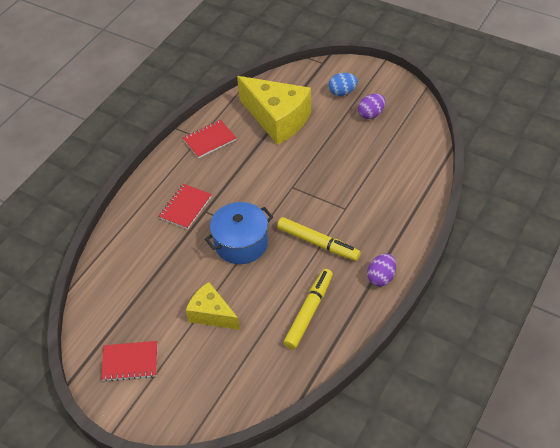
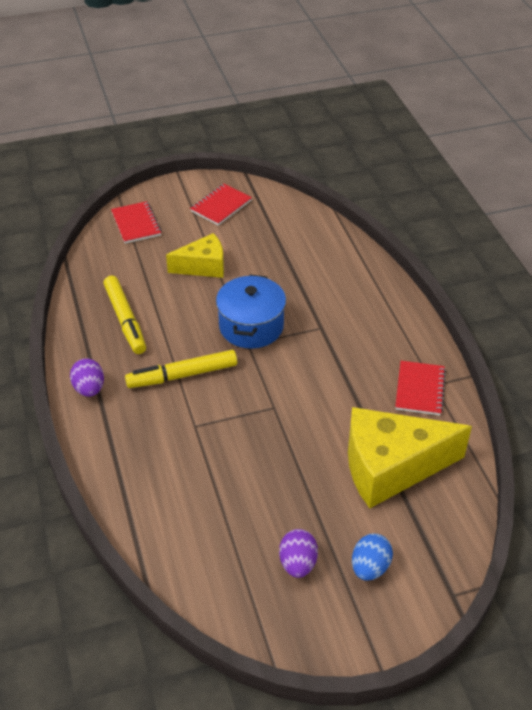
camera: 130 degrees right, 5 degrees down
red notebook [159,184,212,229] -> red notebook moved to [111,201,162,244]

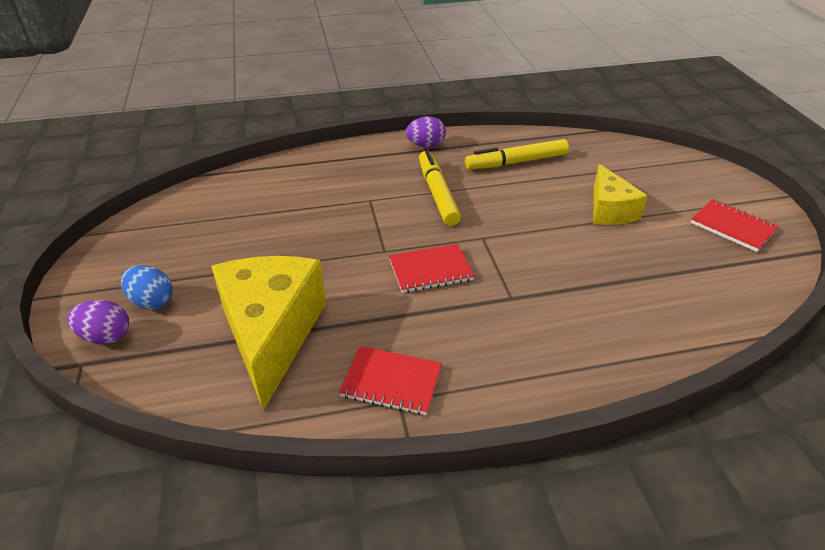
camera: 95 degrees right, 5 degrees down
red notebook [111,201,162,244] -> red notebook moved to [389,244,474,293]
blue pot [216,275,286,349] -> none
purple egg [279,529,318,578] -> purple egg moved to [67,300,129,345]

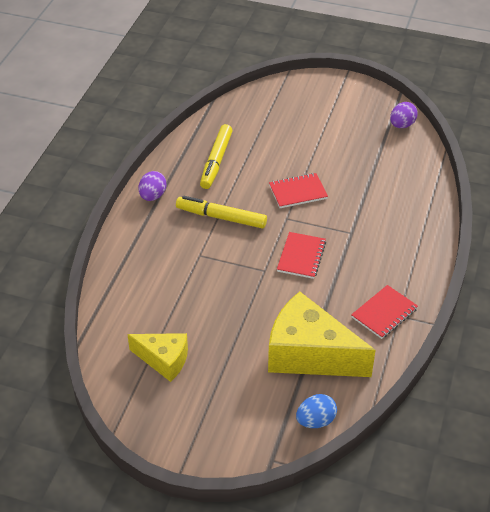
camera: 60 degrees left, 5 degrees up
purple egg [67,300,129,345] -> purple egg moved to [390,102,418,128]
blue egg [121,265,173,310] -> blue egg moved to [296,394,337,428]
yellow cheese [593,164,648,225] -> yellow cheese moved to [127,333,188,382]
red notebook [691,199,778,252] -> red notebook moved to [269,173,328,208]

